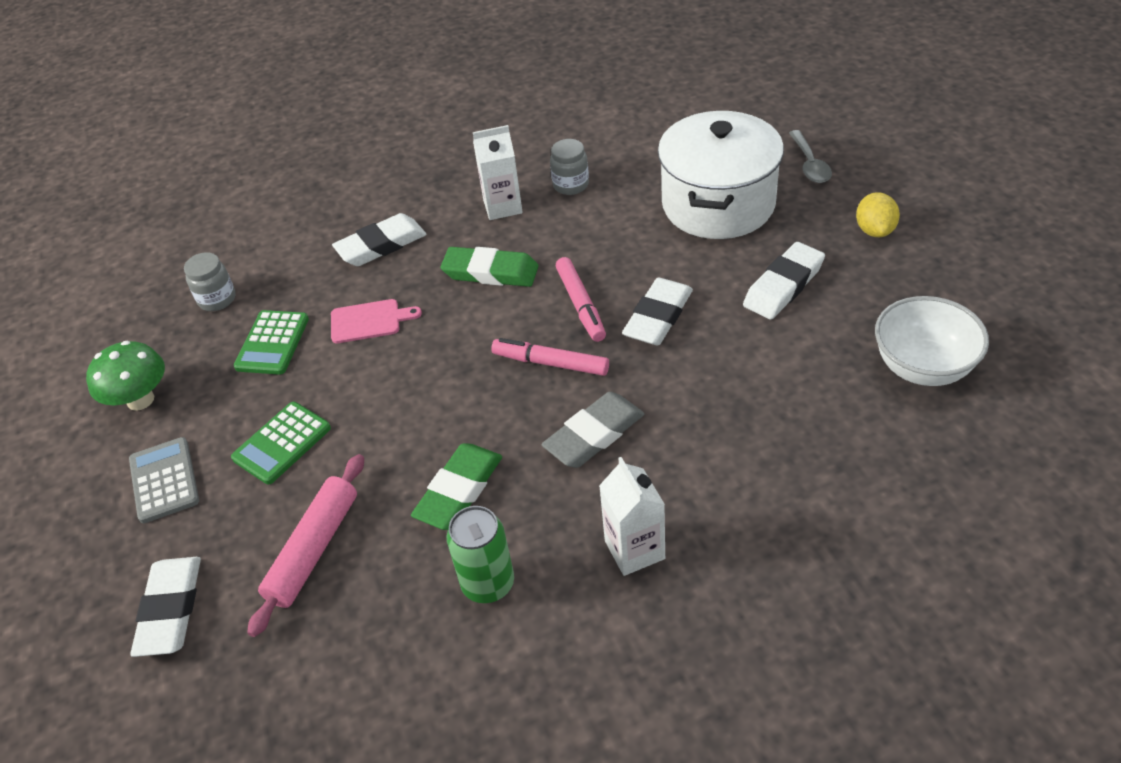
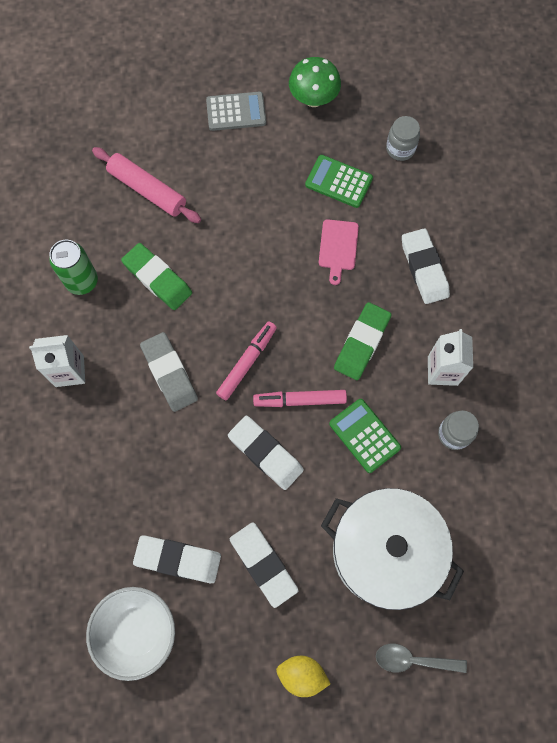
camera: 100 degrees right, 25 degrees up
white eraser [130,557,201,657] -> white eraser moved to [133,535,221,583]
green calculator [231,402,331,484] -> green calculator moved to [329,399,401,473]

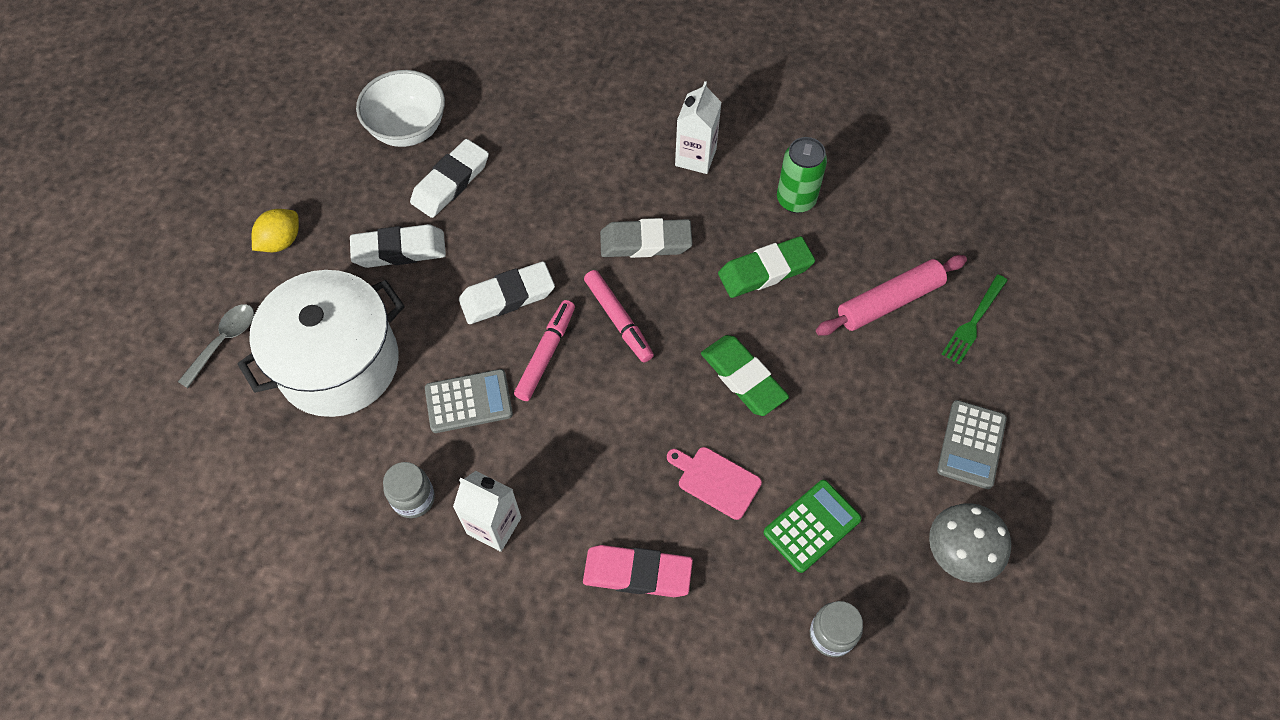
camera: 115 degrees right, 10 degrees down
green mushroom [289,57,341,107] -> grey mushroom [929,503,1011,583]
green calculator [329,399,401,473] -> grey calculator [425,369,513,433]
green eraser [334,302,392,380] -> green eraser moved to [701,335,789,416]
white eraser [402,228,450,304] -> pink eraser [583,545,693,597]
none -> green fork [942,274,1008,364]

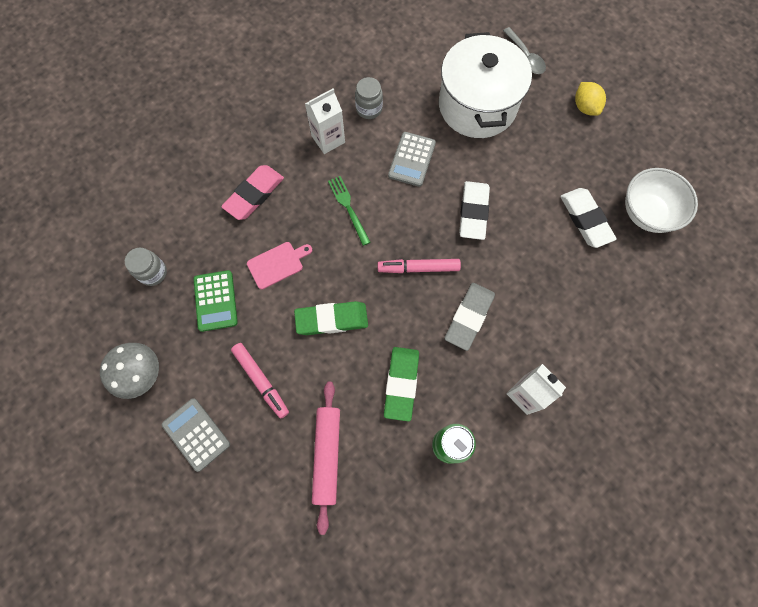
camera: 120 degrees right, 10 degrees up
white eraser [350,224,446,268] -> none
pink marker [514,300,575,401] -> pink marker moved to [231,343,289,419]
green fork [942,274,1008,364] -> green fork moved to [328,176,370,246]

